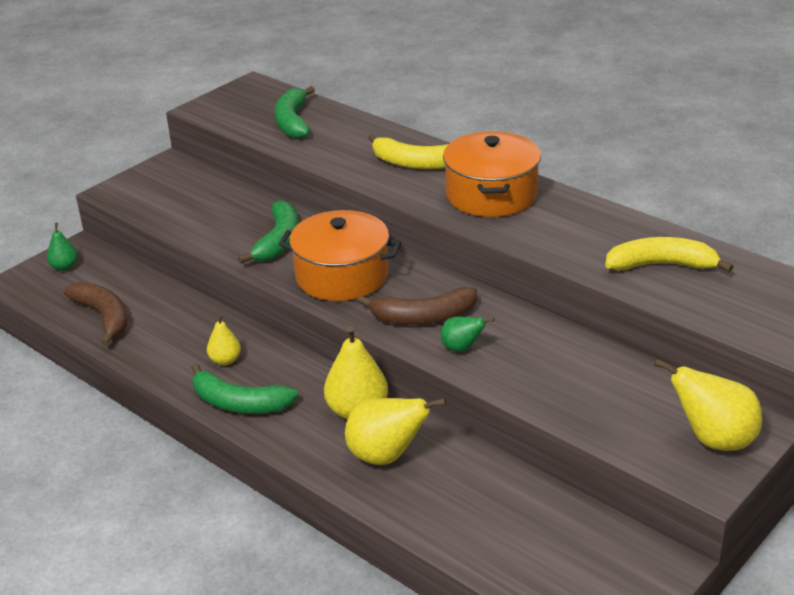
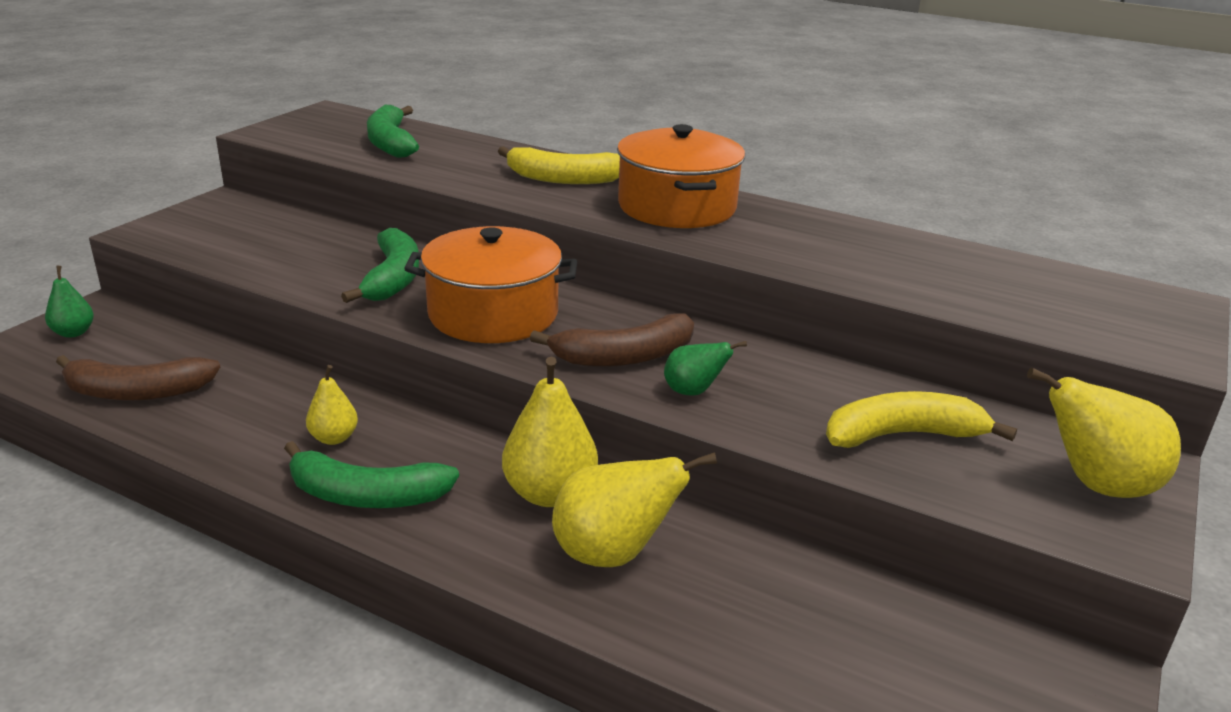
camera: 15 degrees left, 5 degrees down
brown banana [64,282,127,346] -> brown banana turned 135 degrees clockwise [56,355,220,401]
yellow banana [605,237,734,272] -> yellow banana moved to [826,391,1017,448]

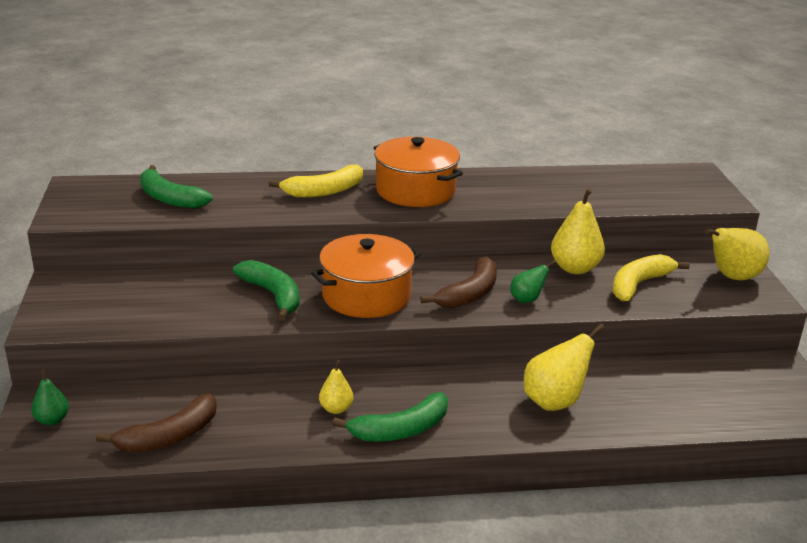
camera: 35 degrees left, 0 degrees up
yellow pear [502,357,598,507] -> yellow pear moved to [551,188,605,274]

